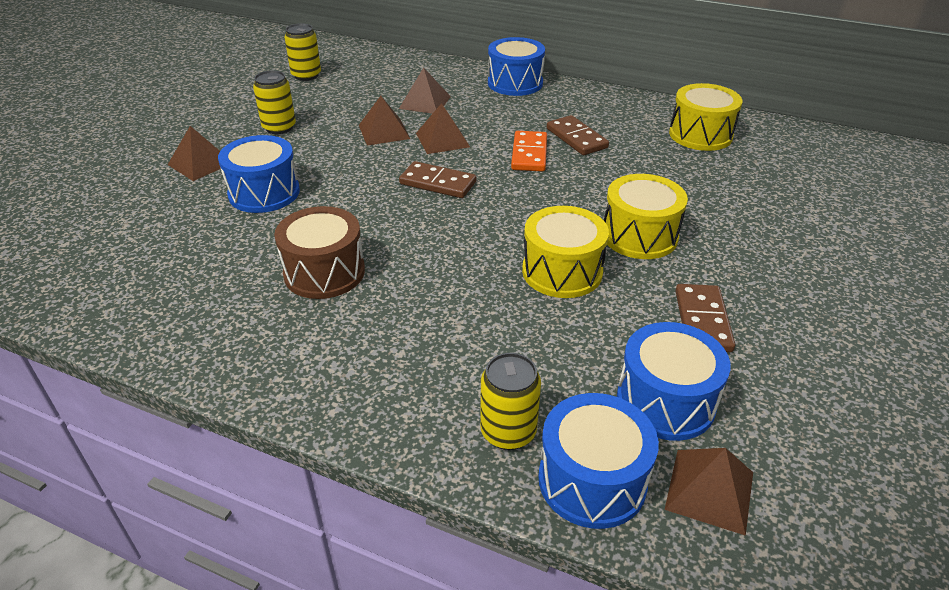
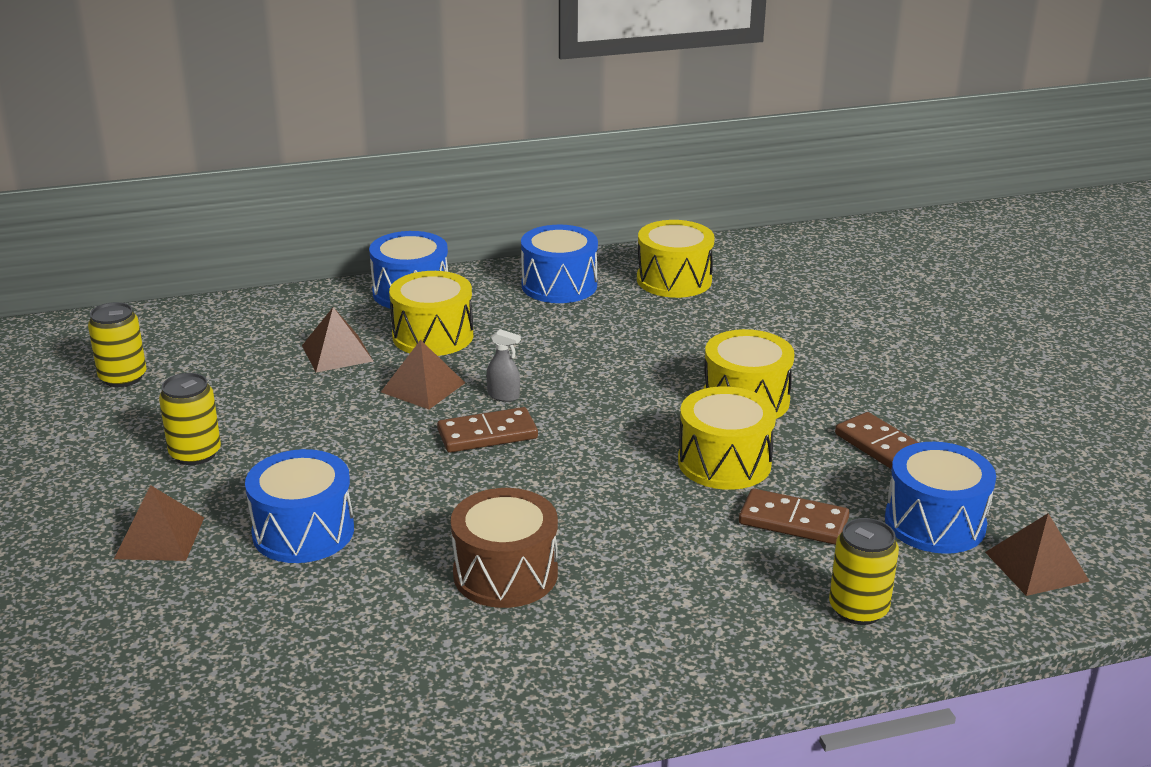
camera: 40 degrees left, 10 degrees down
brown pyramid [359,96,410,146] -> none
orange domino [511,131,547,172] -> none
blue drum [538,393,659,529] -> blue drum moved to [521,225,598,303]
brown domino [547,115,609,155] -> brown domino moved to [739,488,850,545]
none -> yellow drum [389,271,473,356]
none -> grey spray bottle [486,329,521,402]

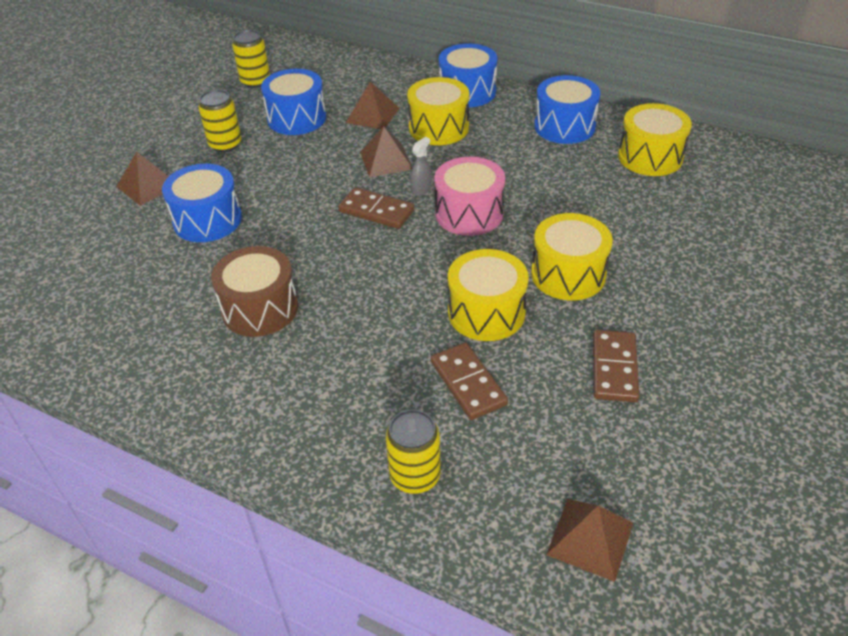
camera: 45 degrees right, 15 degrees up
grey spray bottle [486,329,521,402] -> grey spray bottle turned 120 degrees counterclockwise [410,137,431,196]
blue drum [885,442,996,554] -> blue drum moved to [261,69,326,135]
none -> pink drum [434,157,505,236]

